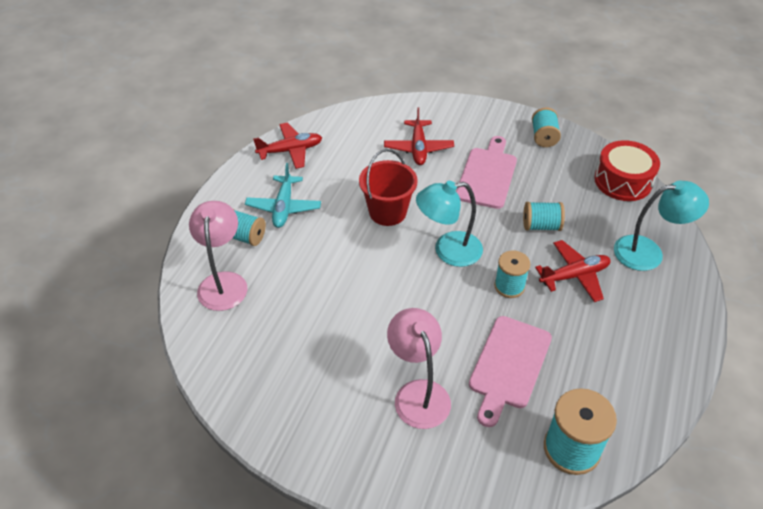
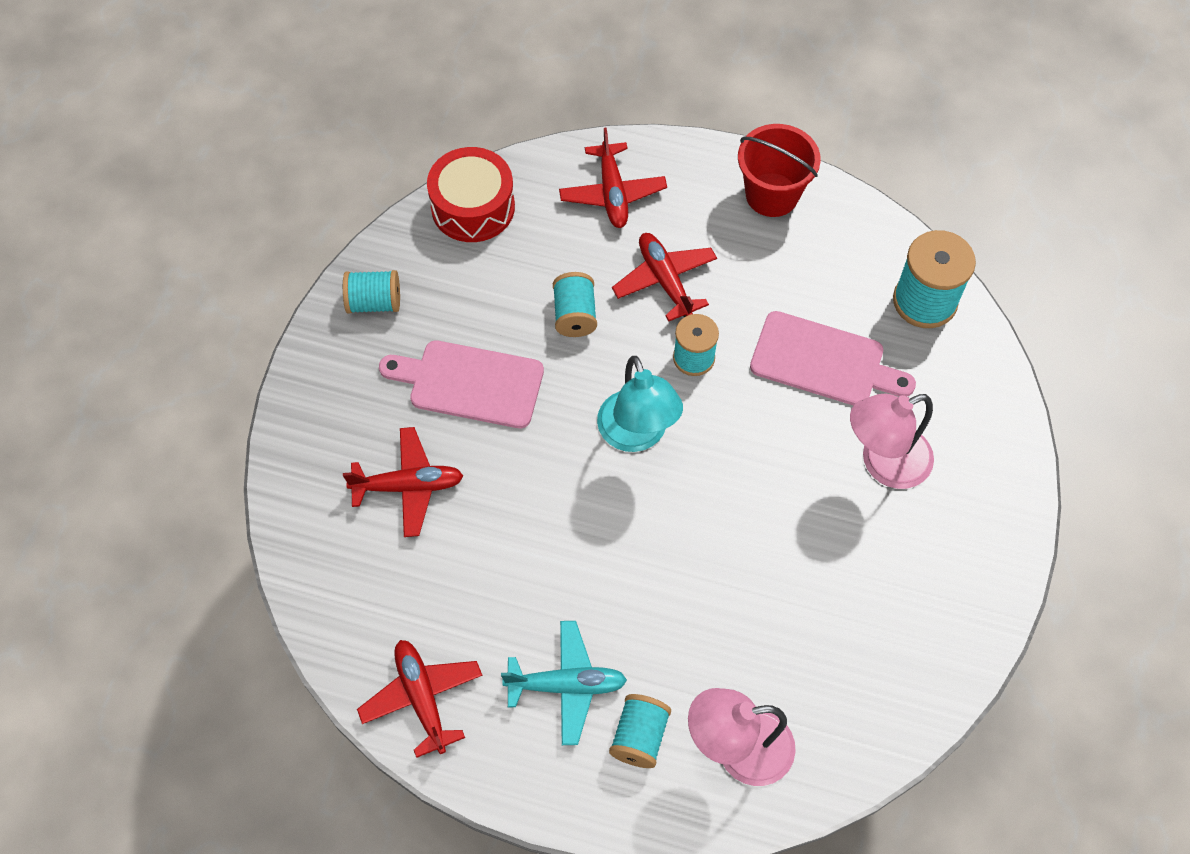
camera: 95 degrees left, 15 degrees up
red bucket [359,149,418,226] -> red bucket moved to [738,124,821,217]
turquoise lamp [614,181,709,271] -> red plane [559,128,667,228]

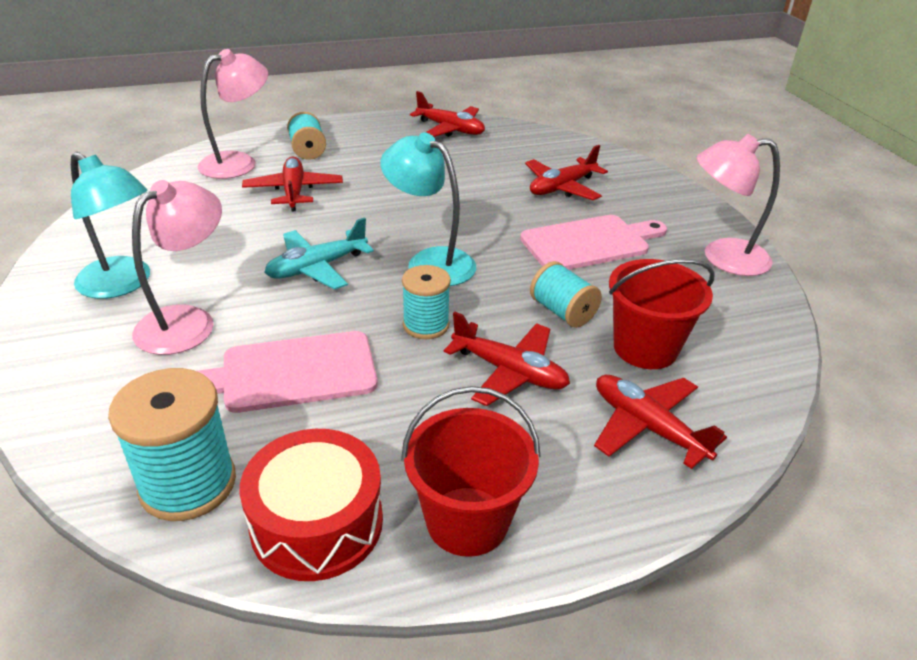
camera: 145 degrees right, 25 degrees down
turquoise spool [343,270,400,313] -> pink lamp [697,134,780,276]
red drum [427,147,515,242] -> red drum moved to [239,429,383,581]
turquoise plane [501,621,627,745] -> turquoise plane moved to [264,217,374,290]
none -> turquoise lamp [71,152,150,299]
none -> red plane [242,157,343,211]
none -> red bucket [609,259,715,369]

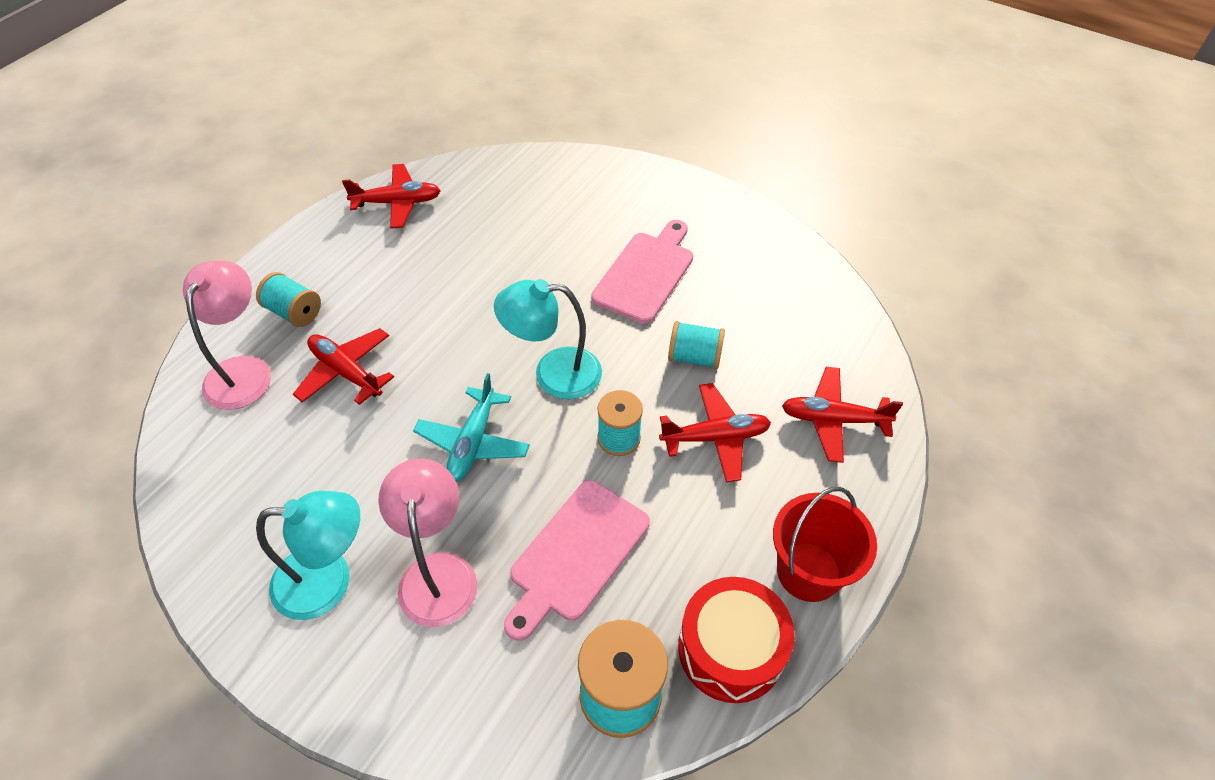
camera: 40 degrees left, 15 degrees up
red plane [525,145,608,200] -> none
red bucket [609,259,715,369] -> none
pink lamp [697,134,780,276] -> none

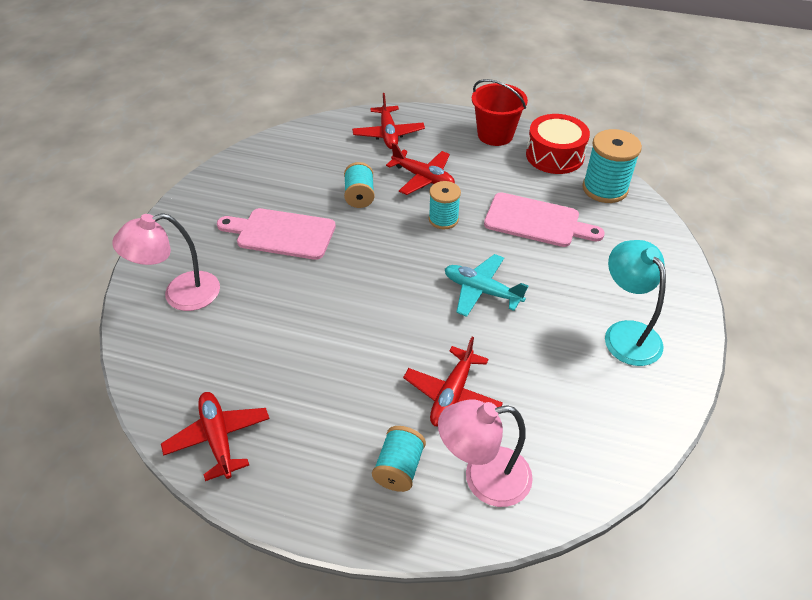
camera: 105 degrees left, 5 degrees down
pink lamp [378,459,477,627] -> pink lamp moved to [112,213,220,311]
turquoise plane [413,373,530,482] -> turquoise plane turned 150 degrees counterclockwise [445,254,528,317]
turquoise lamp [494,279,602,399] -> none
red plane [659,383,771,482] -> red plane turned 150 degrees clockwise [386,143,455,195]

